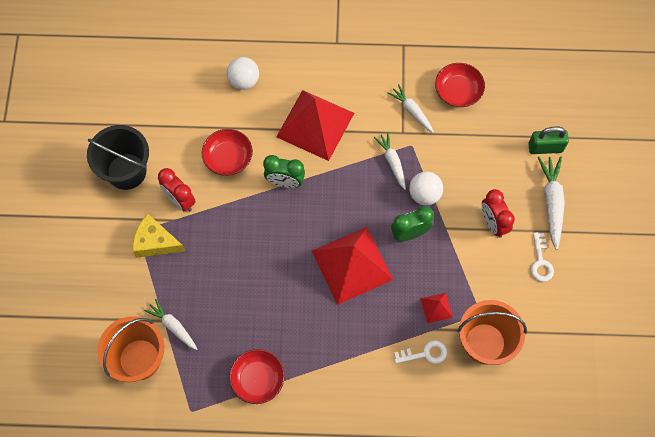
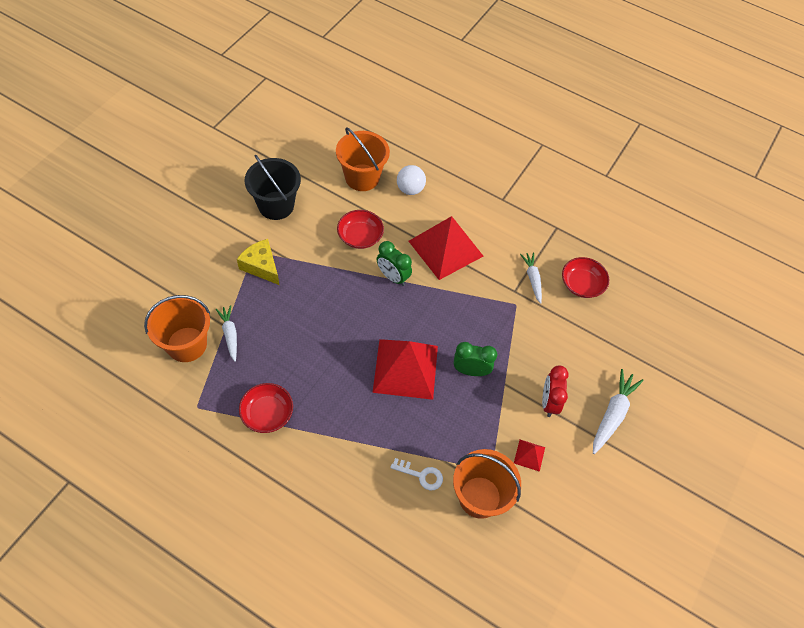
camera: 25 degrees right, 10 degrees down
red clock [158,168,196,212] -> none
white carrot [374,132,406,190] -> none
white ball [409,171,443,206] -> none
red pyramid [420,293,453,323] -> red pyramid moved to [514,440,545,472]
green padlock [528,126,569,154] -> none
white key [531,233,554,282] -> none
none -> orange bucket [336,127,390,191]

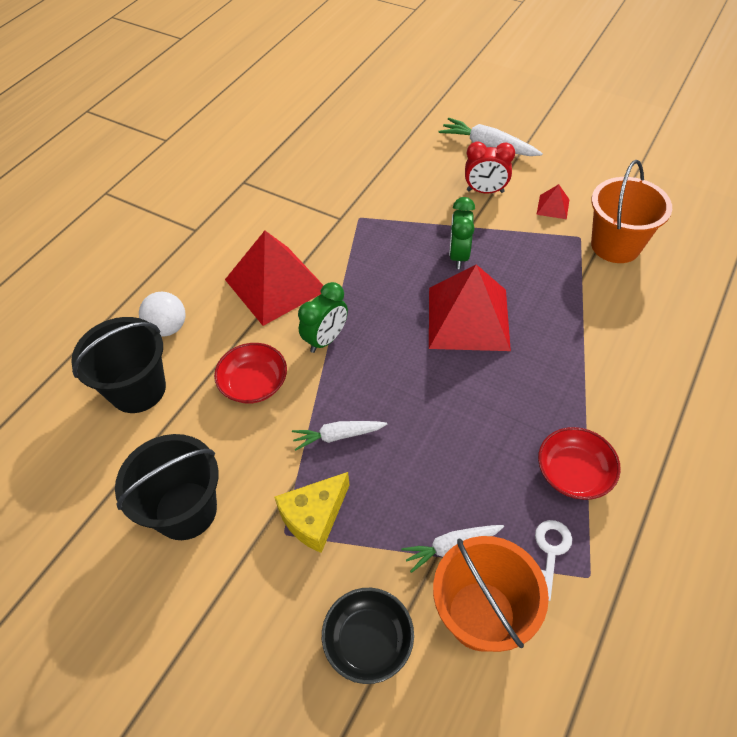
camera: 85 degrees left, 5 degrees down
orange bucket [336,127,390,191] -> black bucket [71,317,166,413]
white key [390,458,443,490] -> white key moved to [535,520,572,601]
white carrot [520,252,542,304] -> white carrot moved to [292,421,387,451]
red bowl [562,257,609,298] -> none
none -> black bowl [322,588,414,684]

